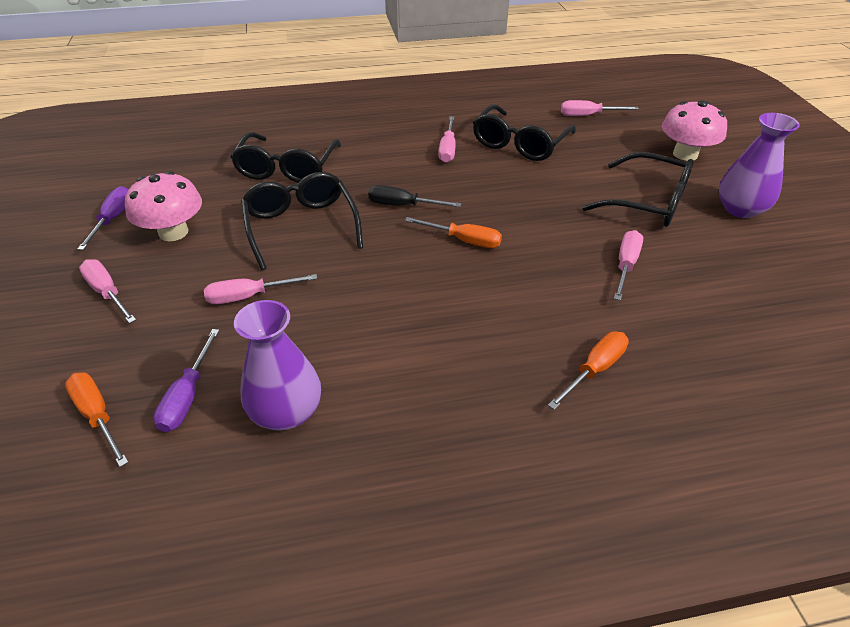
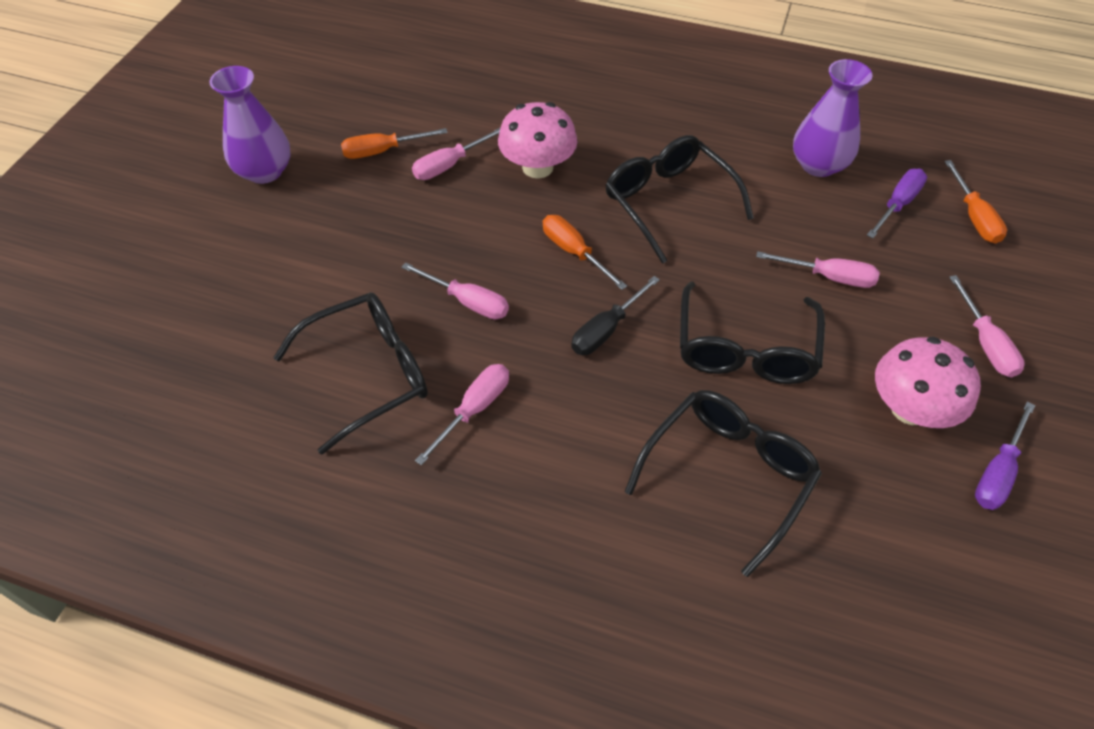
camera: 150 degrees left, 10 degrees up
black screwdriver [368,185,461,207] -> black screwdriver turned 90 degrees clockwise [571,276,660,355]
orange screwdriver [548,331,629,410] -> orange screwdriver moved to [341,128,448,159]
pink screwdriver [561,100,639,116] -> pink screwdriver moved to [401,262,509,320]
black glasses [582,152,694,227] -> black glasses moved to [605,135,754,264]
pink mushroom [662,100,727,161] -> pink mushroom moved to [498,102,577,178]

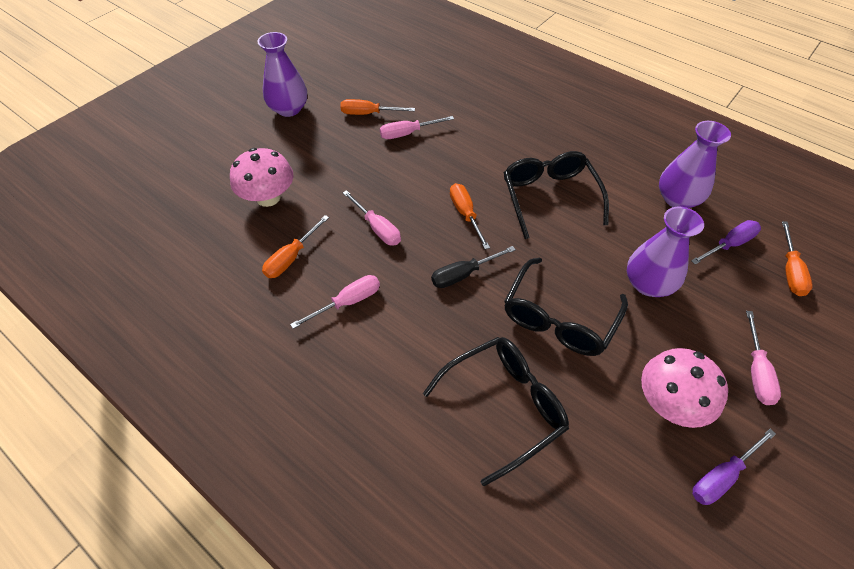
camera: 20 degrees right, 0 degrees up
black glasses [273,292,428,455] -> orange screwdriver [262,215,329,278]
pink mushroom [498,102,577,178] -> pink mushroom moved to [230,148,293,207]
pink screwdriver [756,251,880,288] -> purple vase [627,207,704,297]

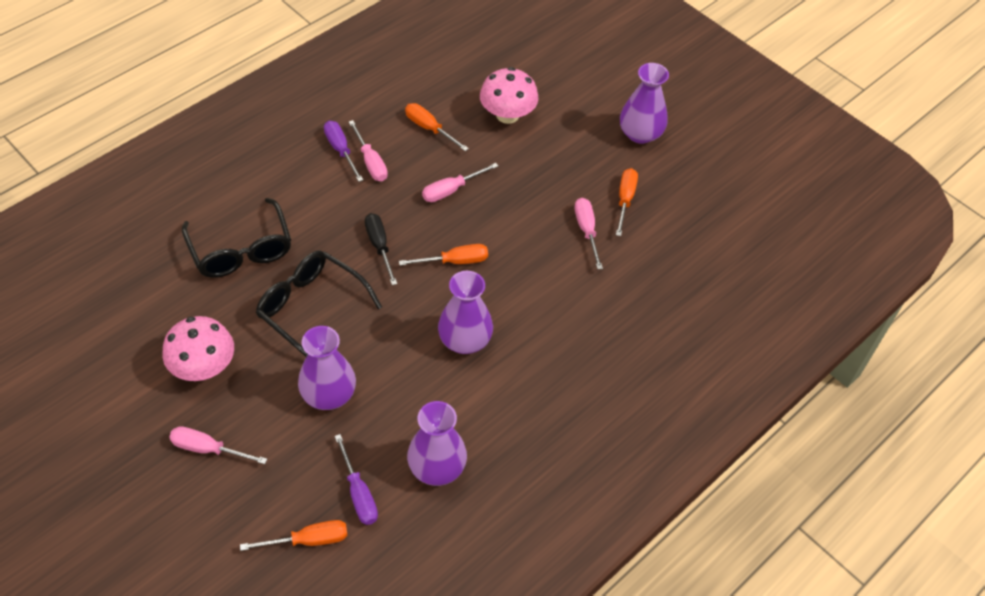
camera: 95 degrees right, 0 degrees up
black glasses [504,151,609,239] -> purple vase [438,271,493,354]
purple screwdriver [693,429,776,505] -> purple screwdriver moved to [324,121,363,182]
orange screwdriver [782,221,813,296] -> orange screwdriver turned 150 degrees clockwise [240,520,348,551]

